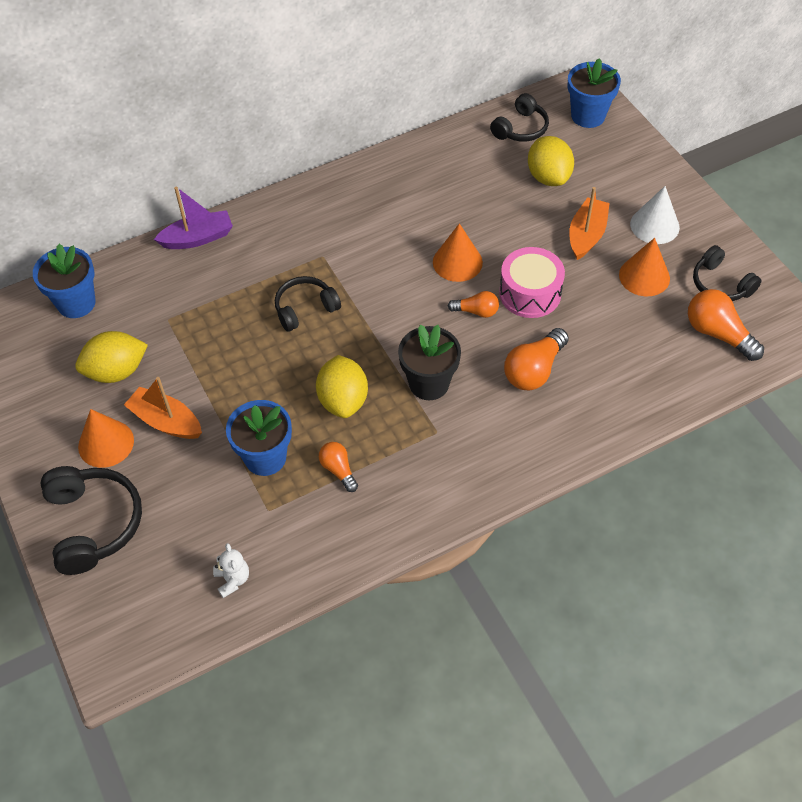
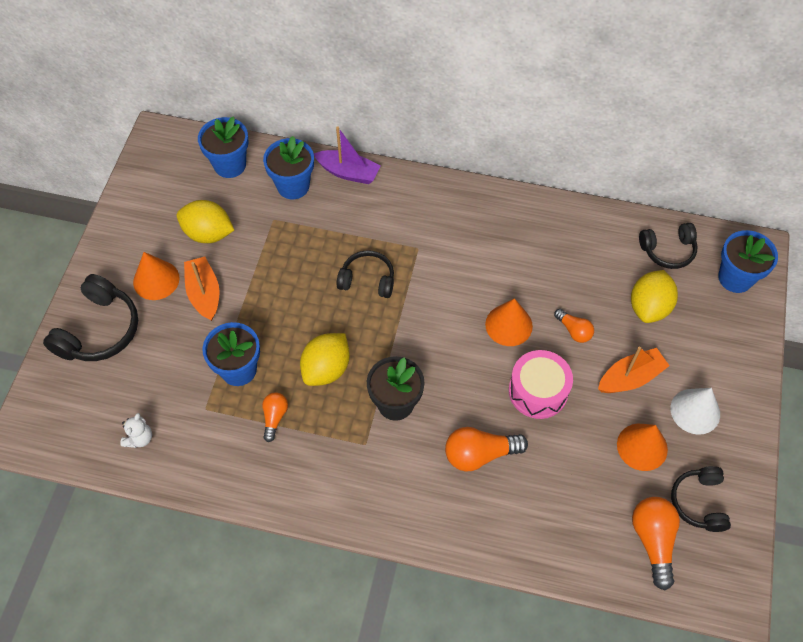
camera: 40 degrees right, 5 degrees up
orange light bulb [448,291,499,318] -> orange light bulb moved to [554,309,594,343]
none -> blue flower pot [263,136,314,199]

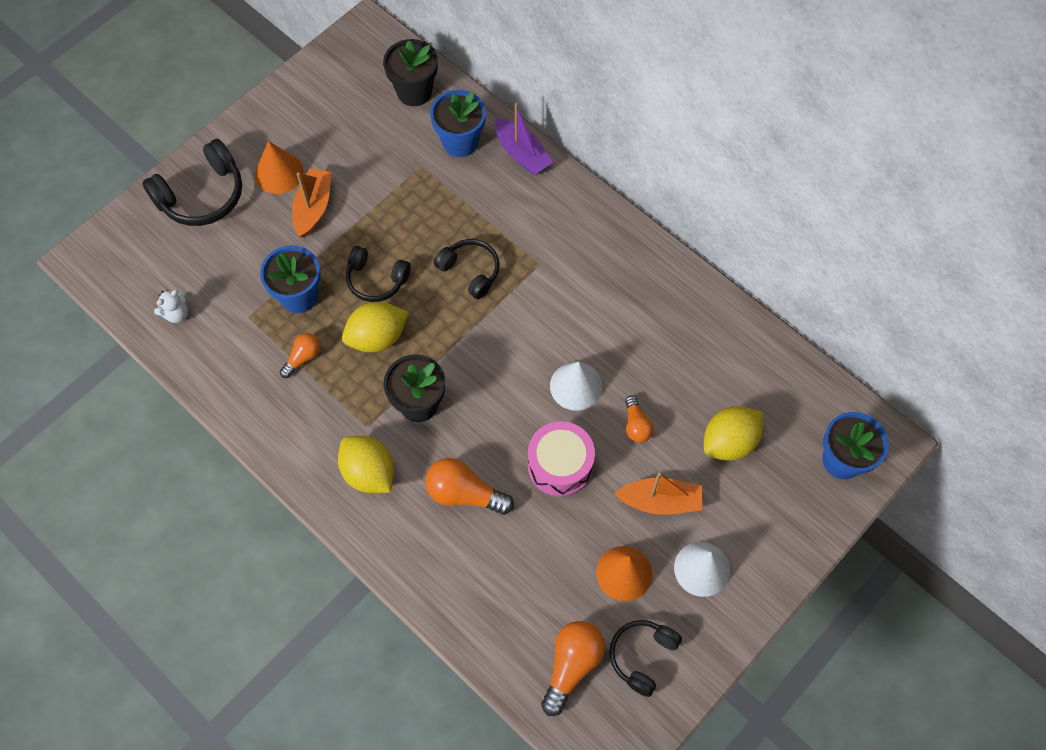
camera: 30 degrees right, 5 degrees up
yellow lemon [177,200,234,243] -> yellow lemon moved to [338,436,394,493]
blue flower pot [198,116,249,178] -> black flower pot [383,39,438,106]
orange cone [485,298,533,346] -> white cone [550,362,602,411]
black headphones [639,223,698,269] -> black headphones moved to [346,246,411,302]

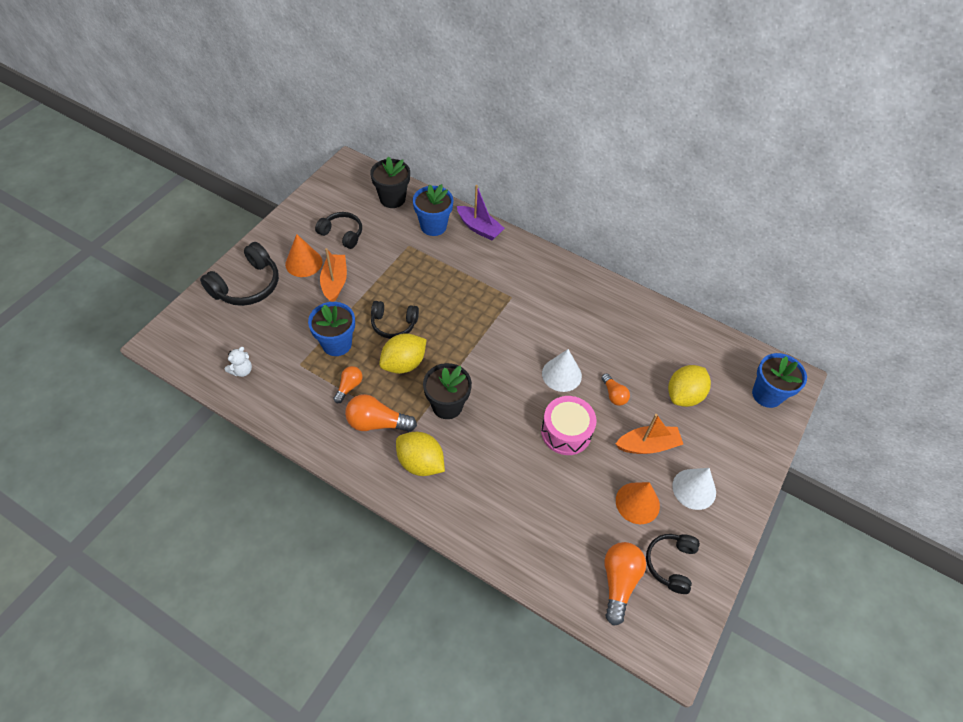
camera: 15 degrees left, 10 degrees down
orange light bulb [425,458,514,515] -> orange light bulb moved to [345,394,417,432]
black headphones [434,239,500,299] -> black headphones moved to [315,212,362,249]

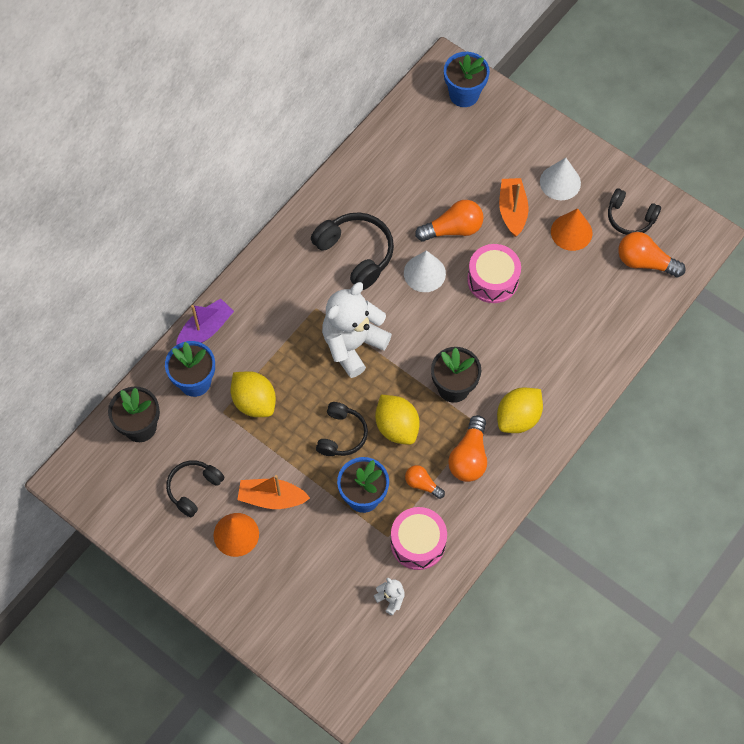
camera: 80 degrees left, 10 degrees up
black headphones [200,242,279,306] -> black headphones moved to [311,212,394,290]
orange light bulb [602,373,630,406] -> orange light bulb [415,200,484,242], size x1.68
yellow lemon [668,365,711,407] -> yellow lemon moved to [230,371,276,417]
none -> white teddy bear [322,282,392,378]
none -> pink drum [391,507,447,570]

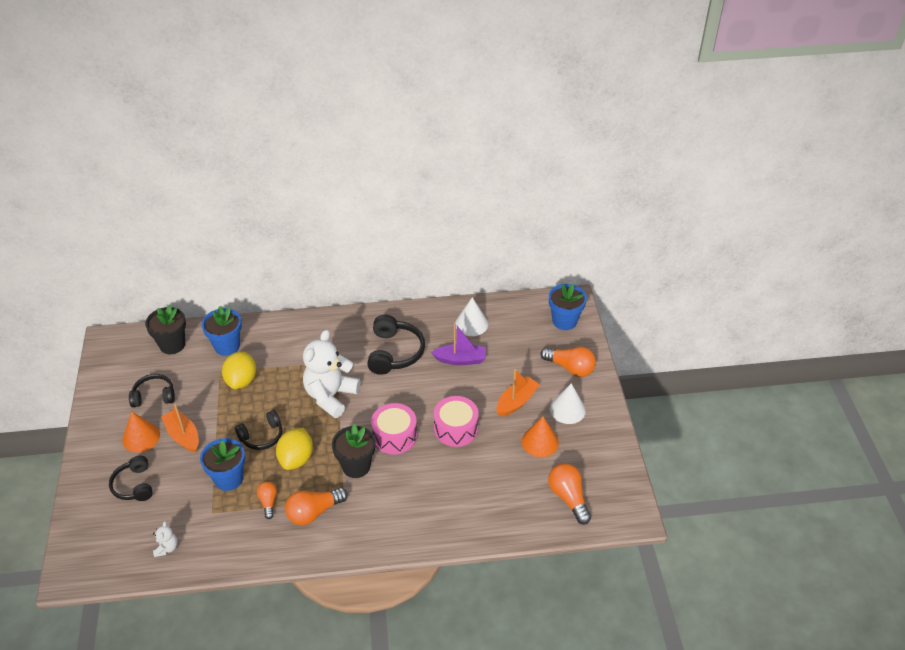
camera: 45 degrees right, 20 degrees down
purple boat [176,299,234,345] -> purple boat moved to [431,323,486,365]
white teddy bear [322,282,392,378] -> white teddy bear turned 60 degrees counterclockwise [303,330,360,418]
pink drum [391,507,447,570] -> pink drum moved to [371,403,417,455]
white cone [404,250,446,292] -> white cone moved to [455,297,488,336]
orange light bulb [415,200,484,242] -> orange light bulb moved to [540,347,596,377]
yellow lemon [497,388,543,433] -> none
black headphones [608,188,661,235] -> black headphones moved to [109,456,153,501]

